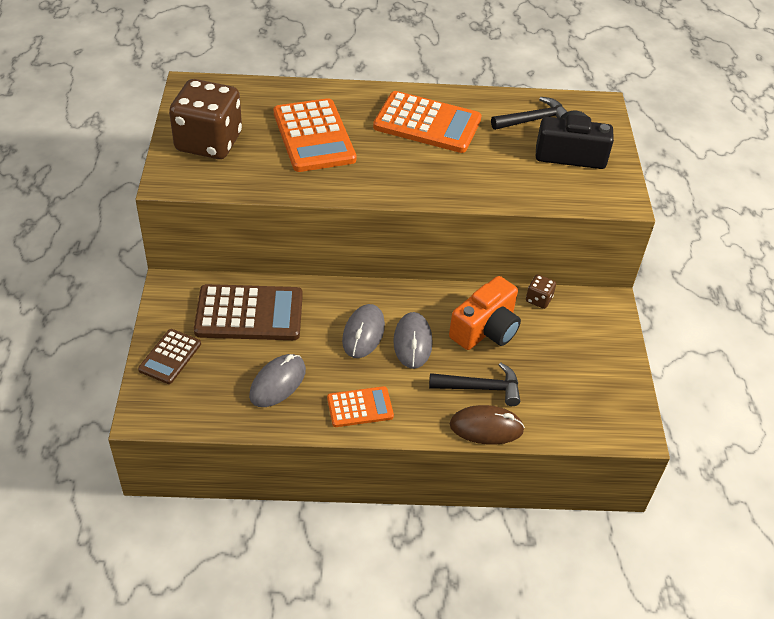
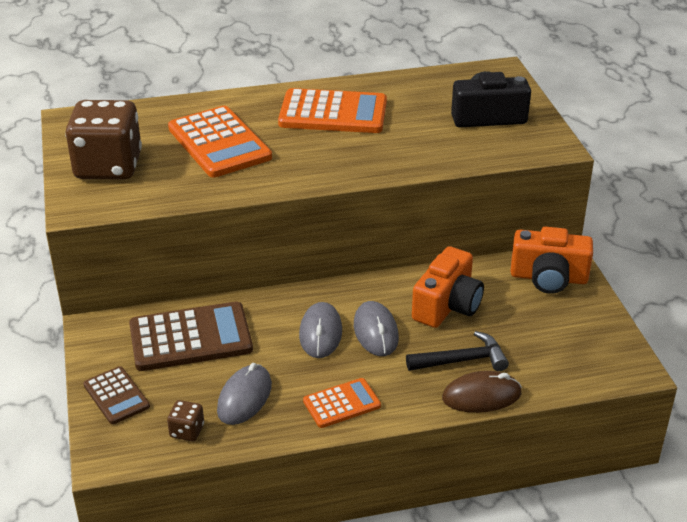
camera: 10 degrees left, 10 degrees down
brown calculator [138,329,201,384] -> brown calculator turned 45 degrees counterclockwise [83,366,150,424]
black hammer [491,97,567,130] -> none
brown dice [526,275,556,309] -> brown dice moved to [167,400,204,441]
none -> orange camera [510,227,593,294]

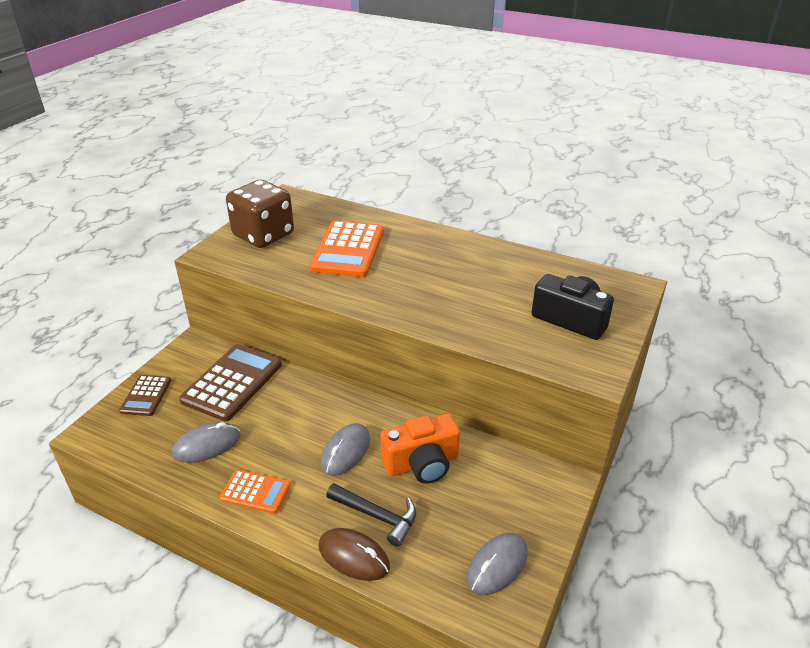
camera: 40 degrees right, 0 degrees up
brown calculator [129,301,253,371] -> brown calculator turned 90 degrees counterclockwise [179,344,282,421]
brown dice [167,400,204,441] -> none
orange calculator [278,88,387,133] -> none
grey mouse [299,302,342,358] -> grey mouse moved to [467,533,528,595]
orange camera [510,227,593,294] -> none

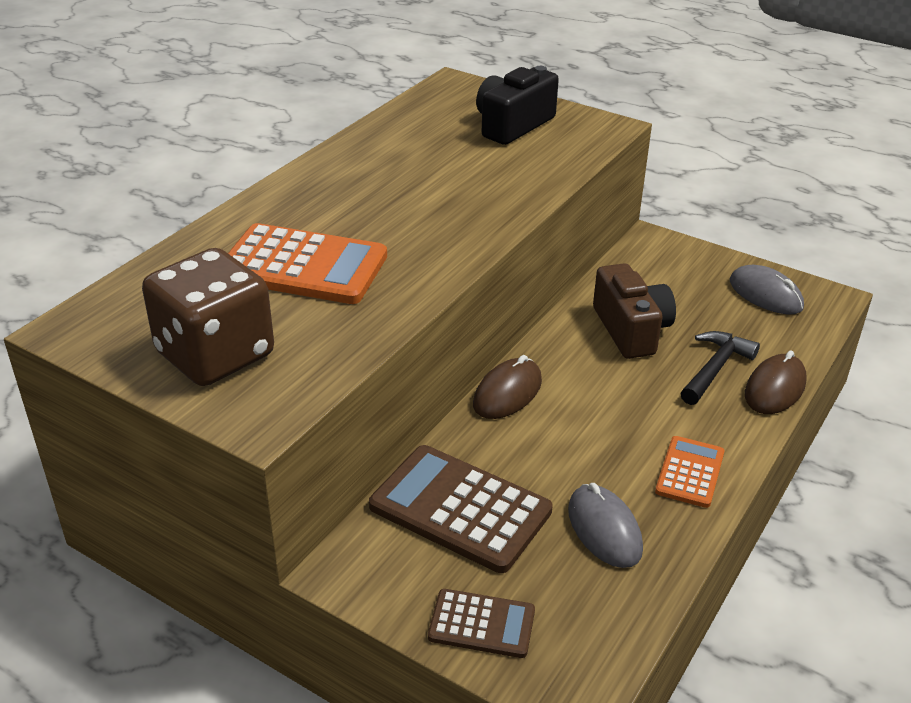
camera: 85 degrees left, 0 degrees up
grey mouse [321,423,370,476] -> none
orange camera [380,414,460,484] -> brown camera [593,263,676,359]
none -> brown mouse [473,355,542,419]

